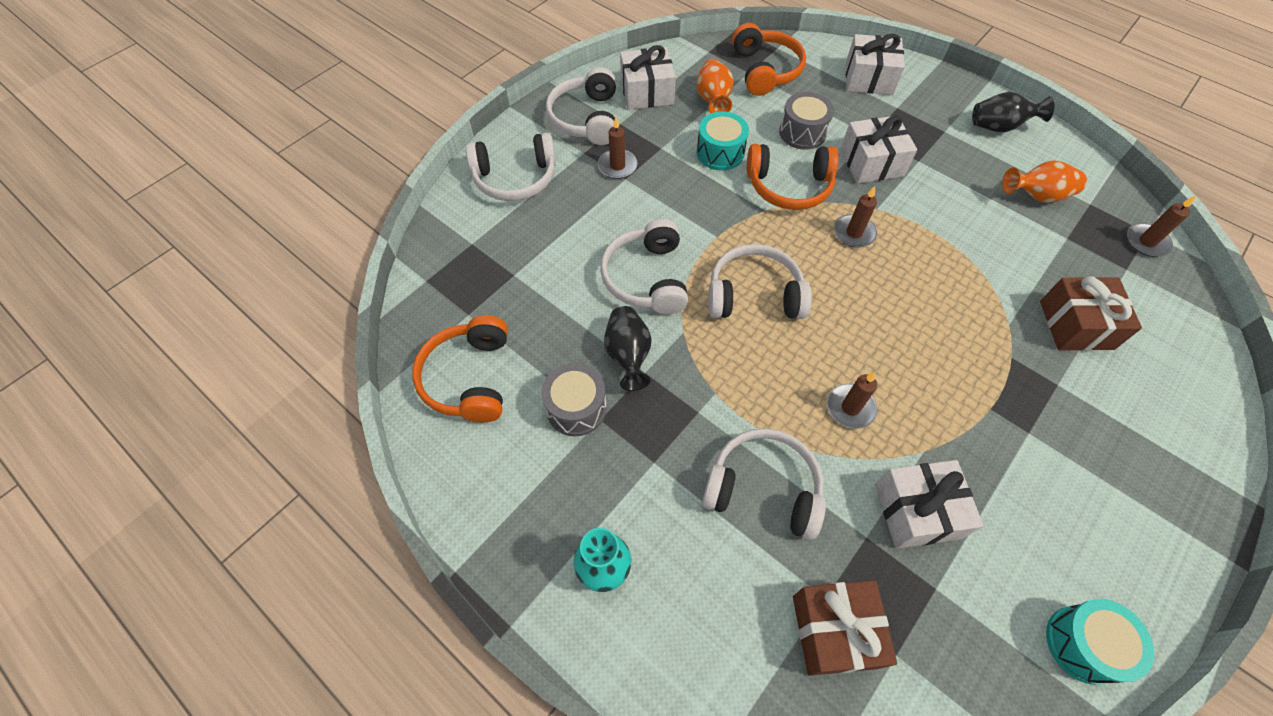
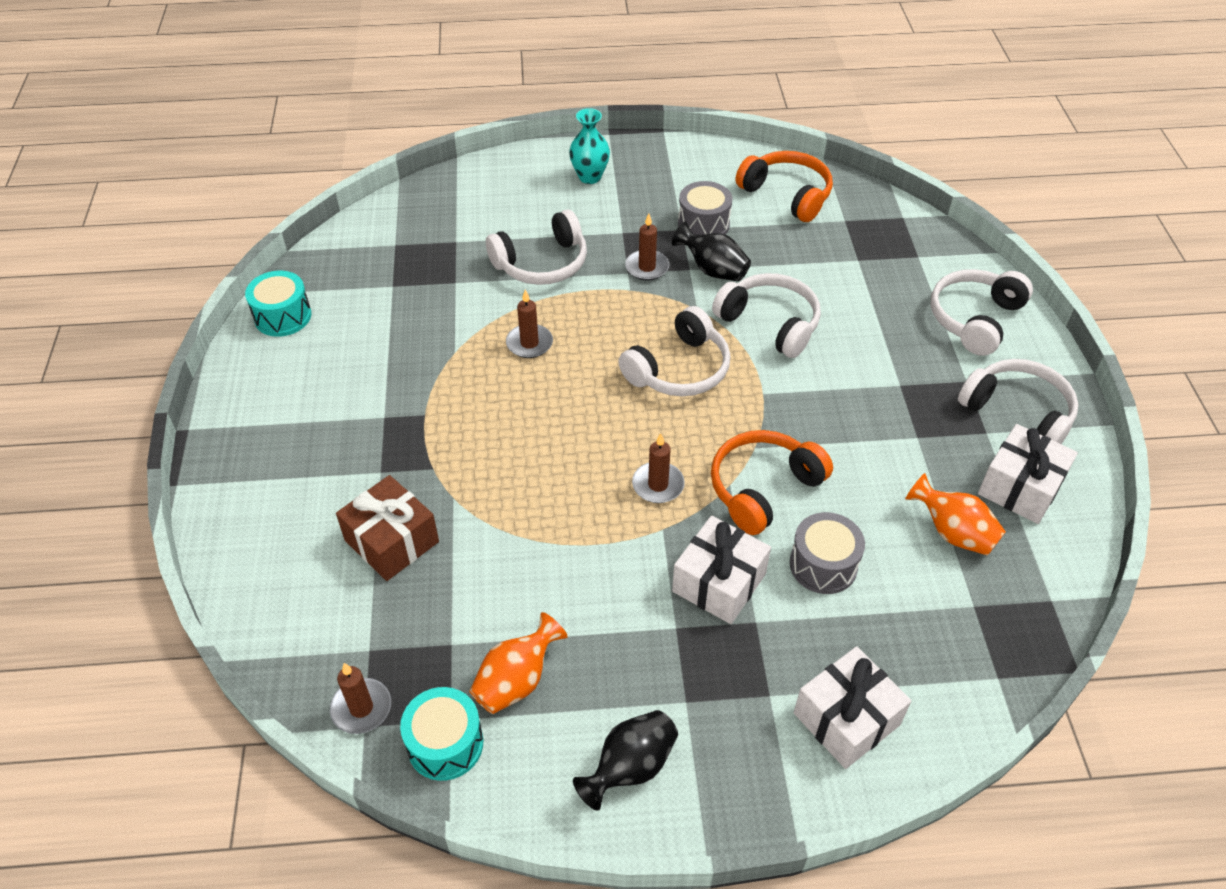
camera: 135 degrees right, 10 degrees down
brown candle [598,117,638,179] -> brown candle moved to [625,214,669,281]
turquoise drum [697,112,749,171] -> turquoise drum moved to [400,687,483,781]
orange headphones [732,23,806,96] -> none
brown gift [793,580,897,676] -> none
white gift [875,460,984,549] -> none

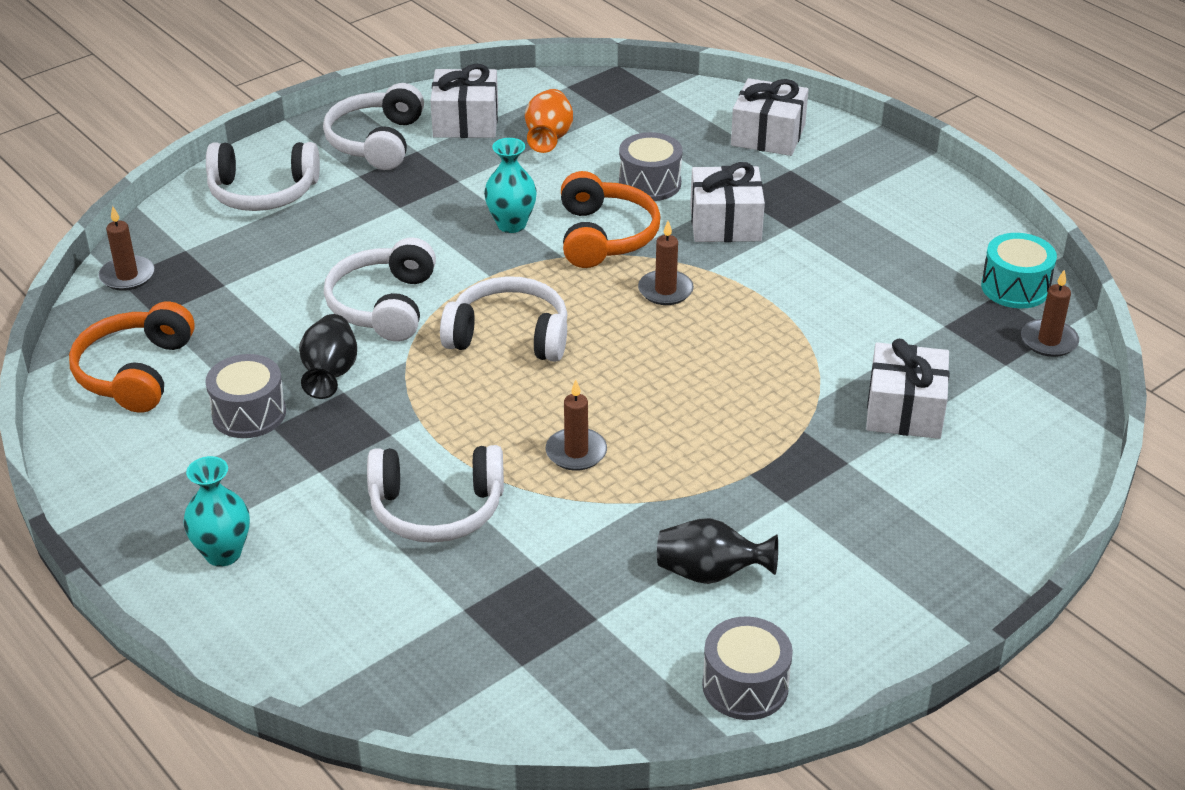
camera: 125 degrees left, 10 degrees down
turquoise drum [245,271,311,337] -> grey drum [702,616,793,720]
brown gift [336,475,439,581] -> white gift [866,339,950,439]
orange vase [470,612,568,714] -> none
white headphones [486,209,587,285] -> white headphones turned 150 degrees clockwise [367,445,504,543]
black vase [573,710,678,811] -> black vase moved to [657,518,778,584]
brown candle [625,214,669,281] -> brown candle moved to [99,206,154,291]
orange headphones [711,430,833,535] -> orange headphones turned 105 degrees counterclockwise [561,171,661,268]
none -> turquoise vase [484,138,537,233]

